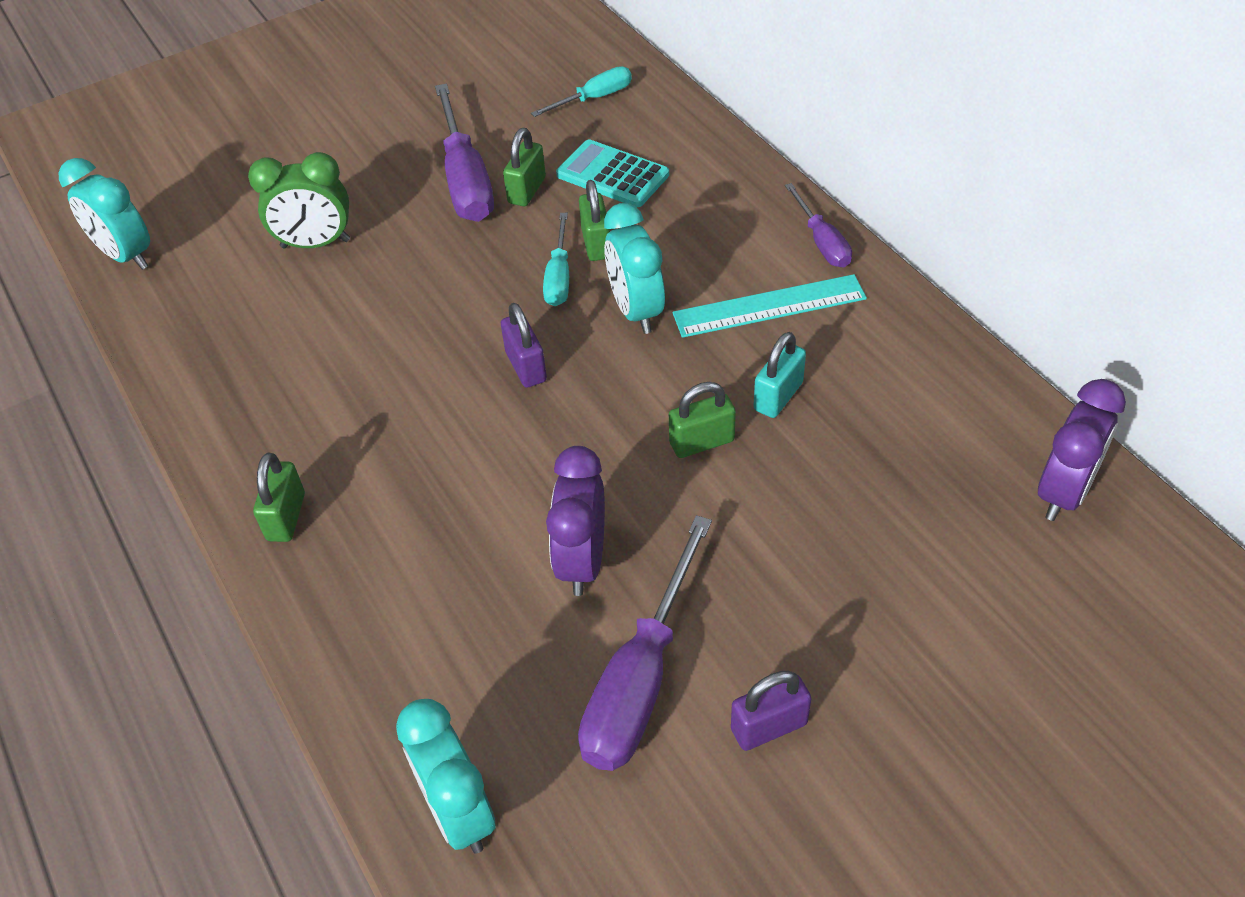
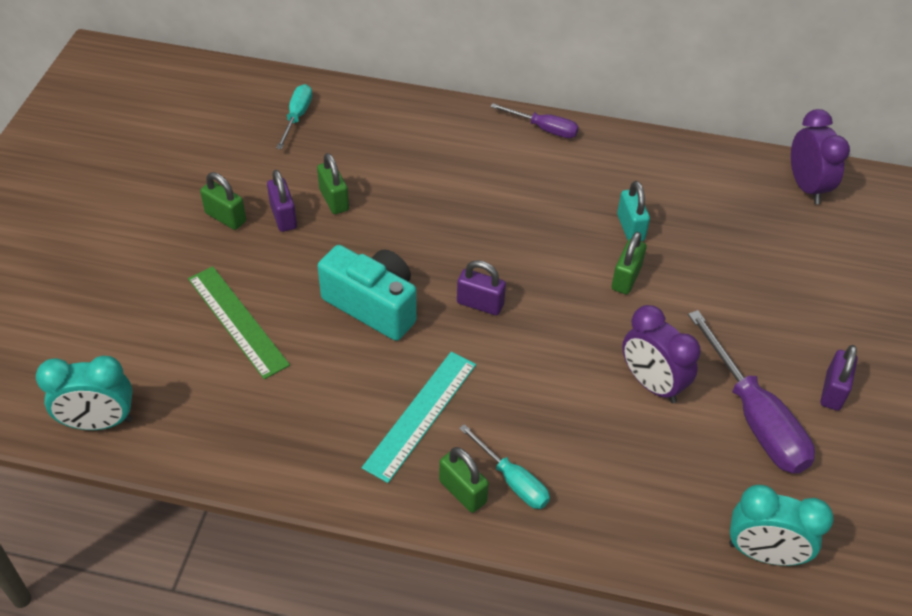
camera: 50 degrees left, 0 degrees up
green clock [248,152,350,249] -> green ruler [188,266,290,379]
purple screwdriver [435,84,494,222] -> purple padlock [267,170,297,232]
turquoise screwdriver [543,213,569,306] -> turquoise screwdriver moved to [459,424,550,509]
turquoise calculator [556,139,669,207] -> none
green padlock [579,180,610,261] -> green padlock moved to [200,172,246,230]
turquoise clock [604,203,665,334] -> none
turquoise ruler [673,274,867,338] -> turquoise ruler moved to [362,352,476,483]
none -> turquoise camera [318,245,417,341]

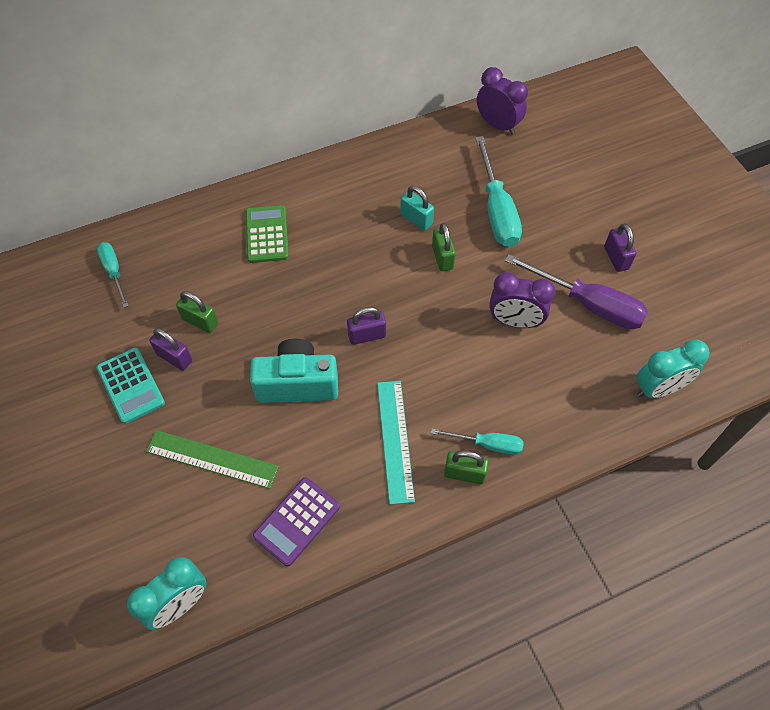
camera: 35 degrees left, 10 degrees up
green padlock [200,172,246,230] -> turquoise calculator [97,348,165,424]
purple screwdriver [490,103,579,138] -> none
none -> green calculator [246,205,289,263]
none -> purple calculator [253,477,340,567]
none -> turquoise screwdriver [475,136,522,247]

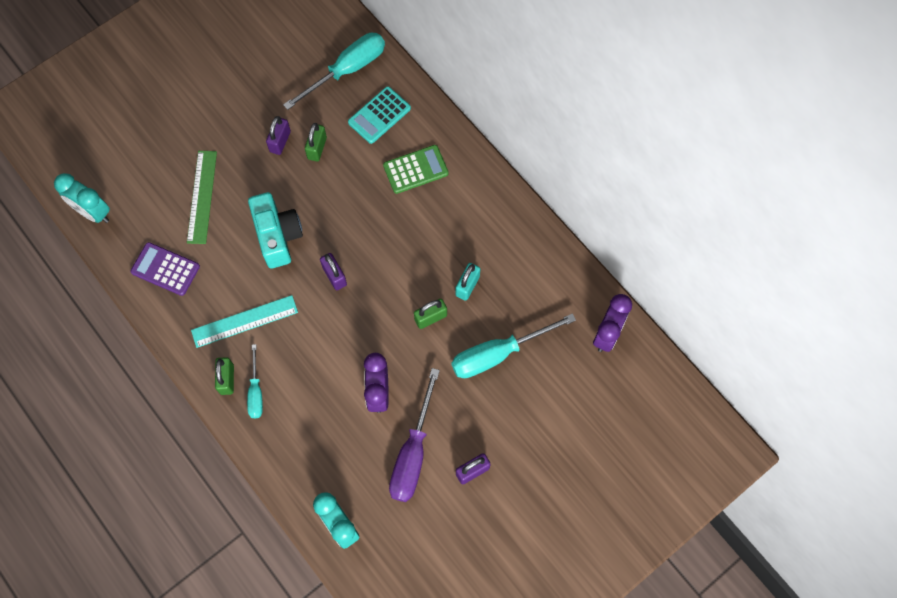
camera: 75 degrees right, 10 degrees up
turquoise screwdriver [97,242,129,308] -> turquoise screwdriver [283,33,385,110], size x1.78
turquoise calculator [97,348,165,424] -> turquoise calculator moved to [348,86,411,144]

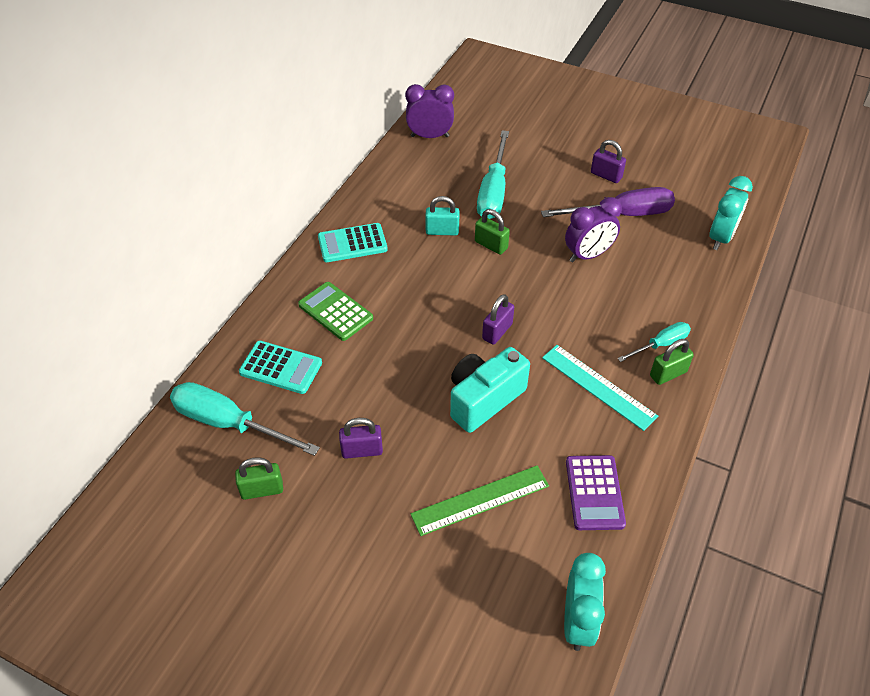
camera: 115 degrees left, 20 degrees down
green padlock [305,123,327,162] -> green padlock moved to [235,457,283,500]
turquoise screwdriver [451,313,576,378] -> turquoise screwdriver turned 60 degrees clockwise [477,130,509,219]
none -> turquoise calculator [318,223,388,262]

